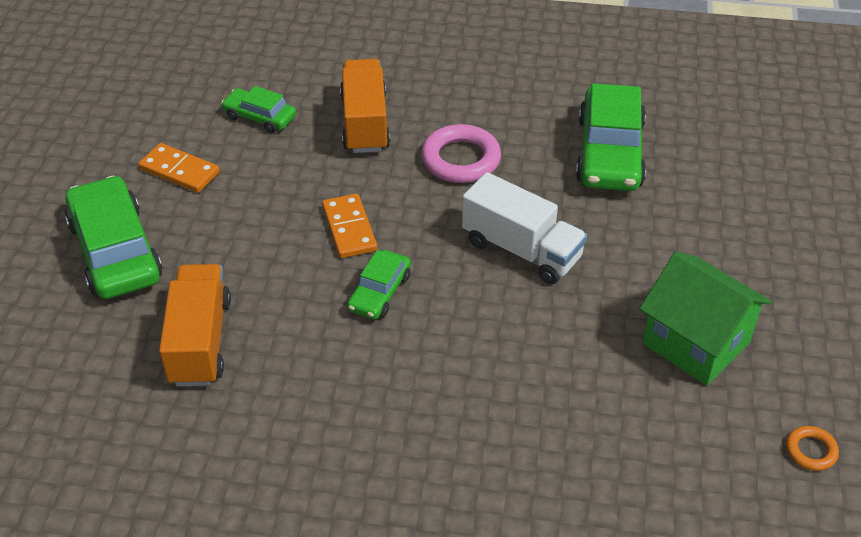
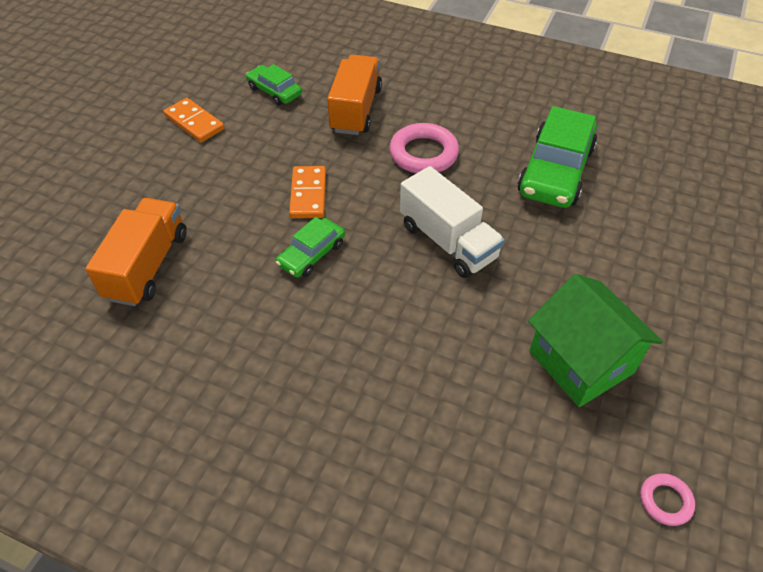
camera: 15 degrees right, 5 degrees up
green car [65,175,162,299] -> none
orange ring [786,426,839,471] -> pink ring [640,473,695,526]

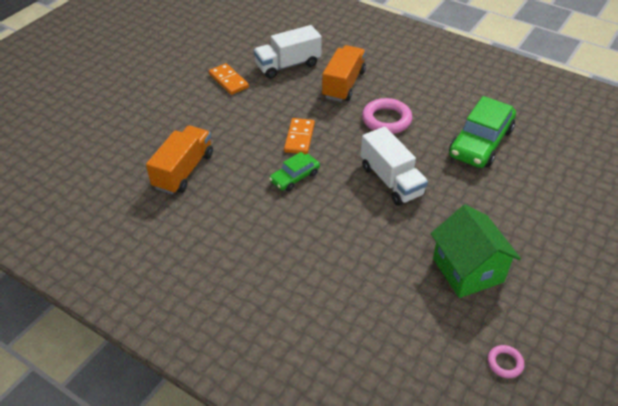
camera: 10 degrees right, 5 degrees down
green car [246,64,302,105] -> white truck [254,25,322,79]

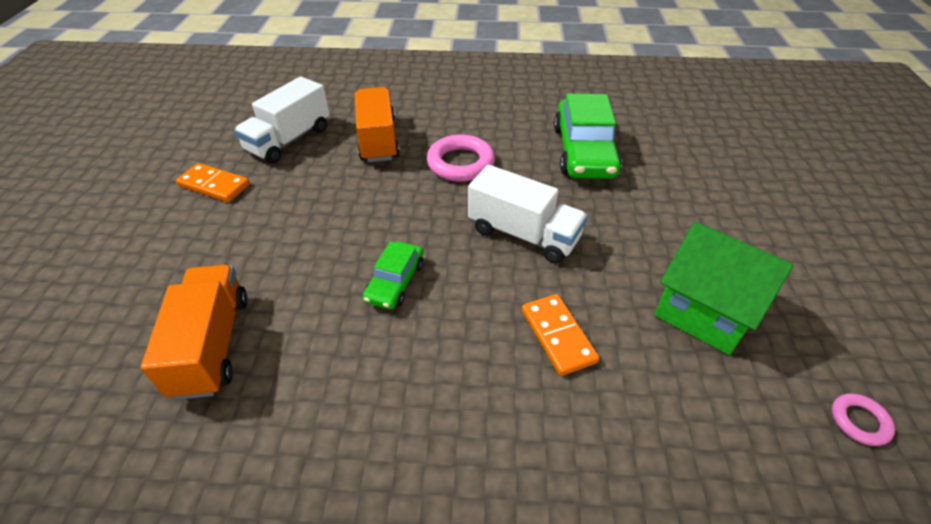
camera: 30 degrees left, 0 degrees up
orange domino [284,118,315,154] -> orange domino moved to [522,294,599,376]

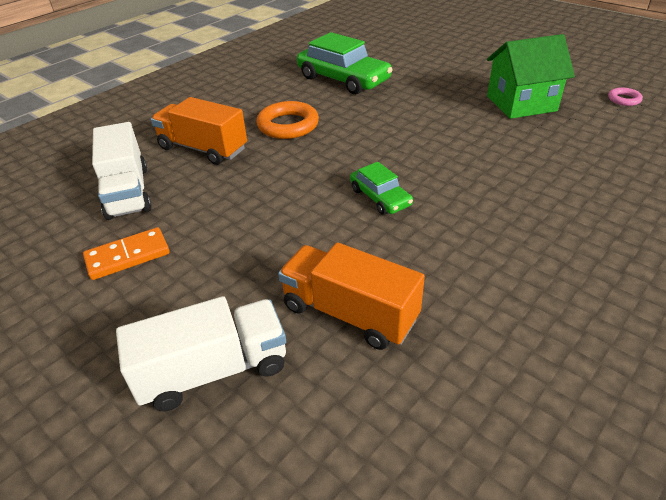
camera: 50 degrees left, 5 degrees down
pink ring [427,135,495,182] -> orange ring [256,101,319,139]
white truck [468,165,588,264] -> white truck moved to [116,296,286,411]
orange domino [522,294,599,376] -> none

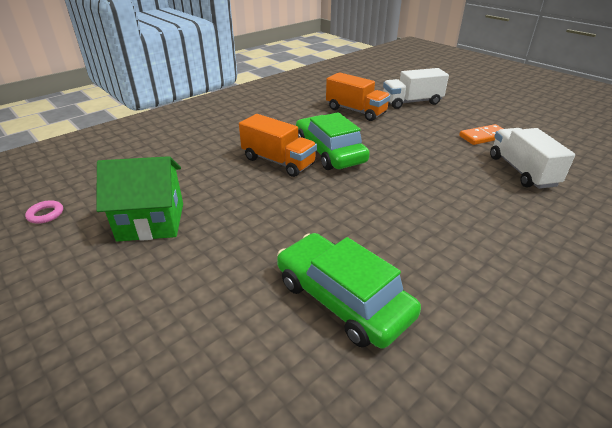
camera: 175 degrees left, 5 degrees down
orange truck [151,97,247,165] -> orange truck moved to [239,114,317,177]
orange ring [256,101,319,139] -> none
green car [350,162,413,214] -> green car [296,112,370,170], size x1.86

